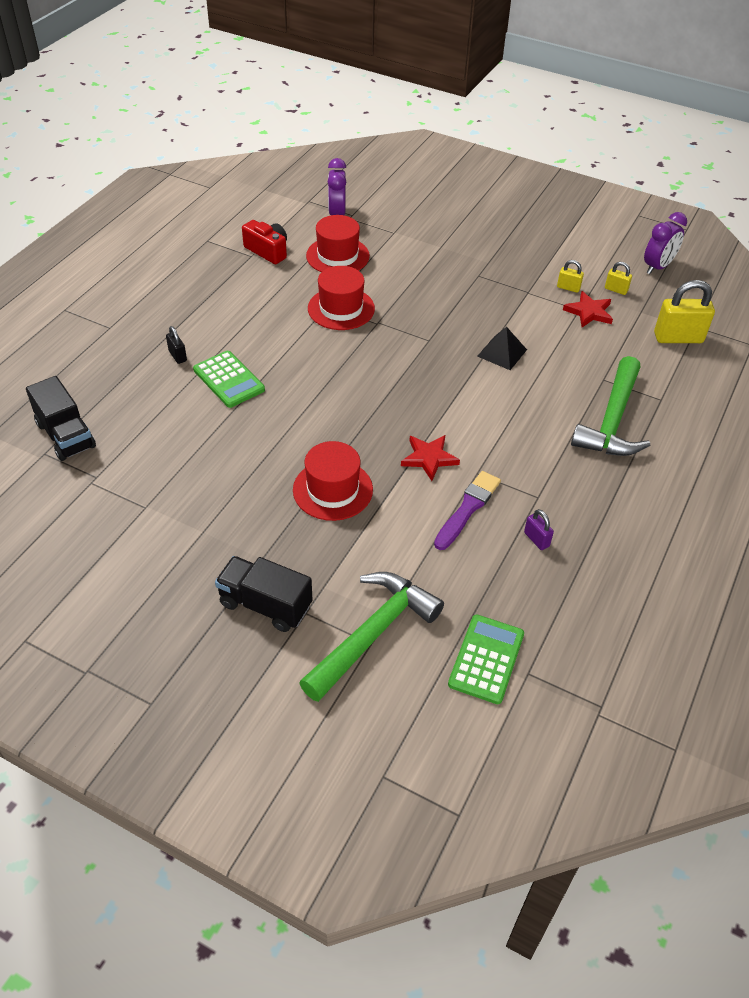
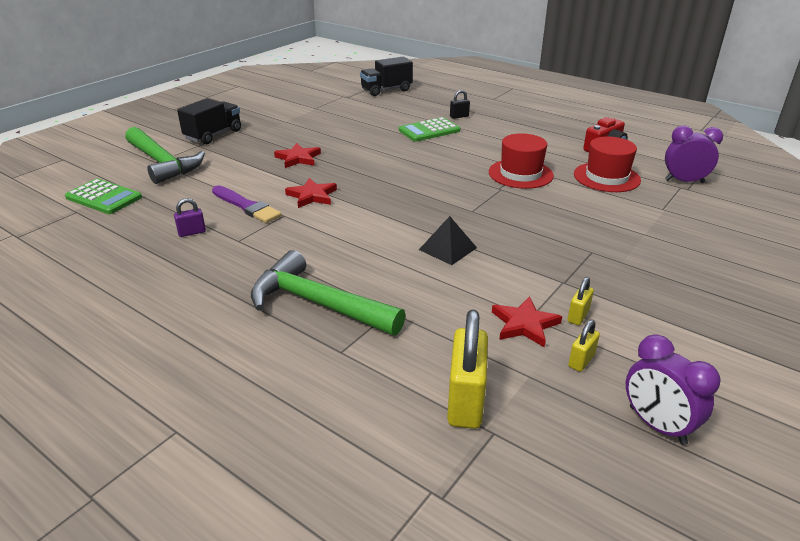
camera: 100 degrees right, 15 degrees down
red hat [293,441,373,521] -> red star [274,143,321,168]

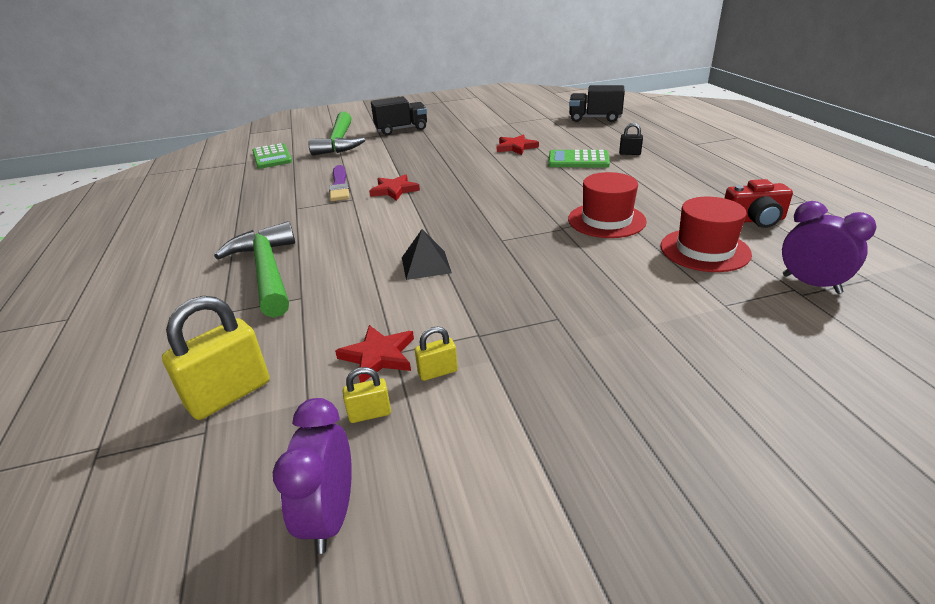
camera: 40 degrees right, 0 degrees up
purple padlock [174,198,206,237] -> none
red star [274,143,321,168] -> red star moved to [497,134,539,155]

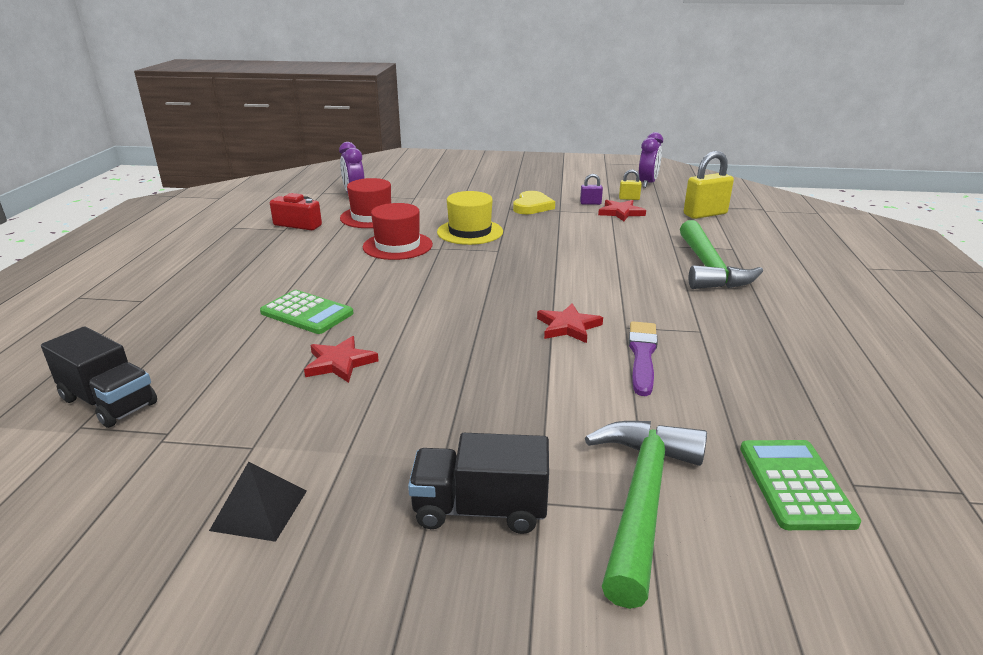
camera: 160 degrees left, 5 degrees down
black pyramid [402,229,452,280] -> black pyramid moved to [209,462,307,542]
yellow padlock [415,326,458,381] -> purple padlock [580,174,603,205]
black padlock [619,123,643,155] -> none
none -> yellow hat [437,191,503,245]
none -> yellow heart [513,191,555,214]

